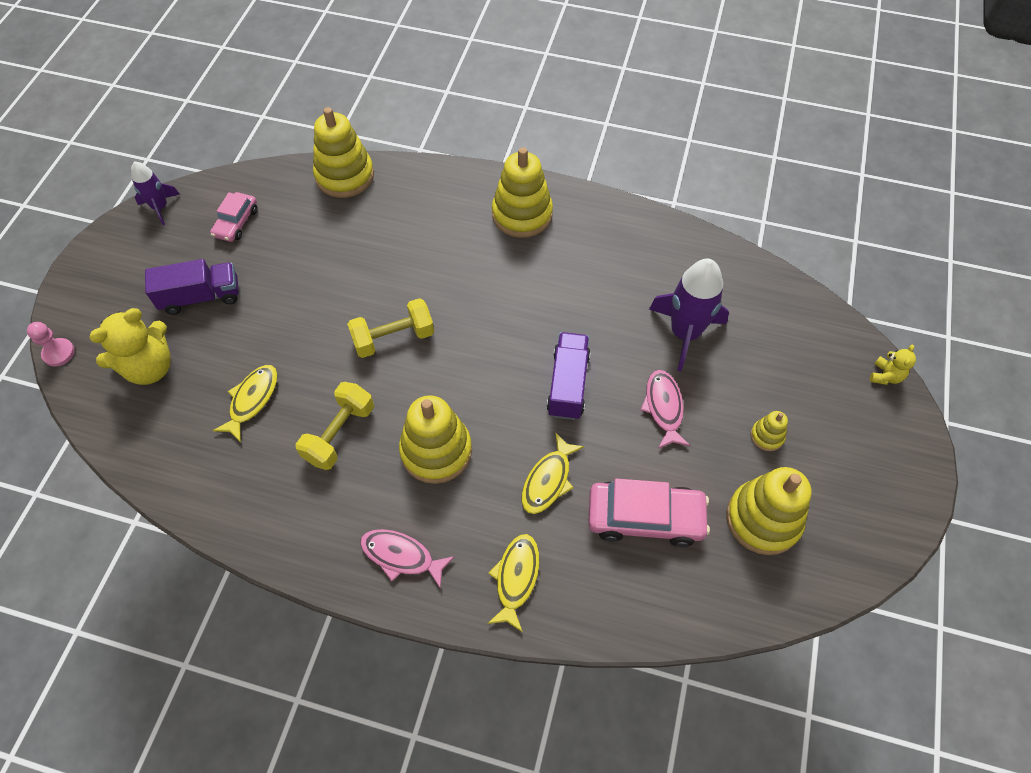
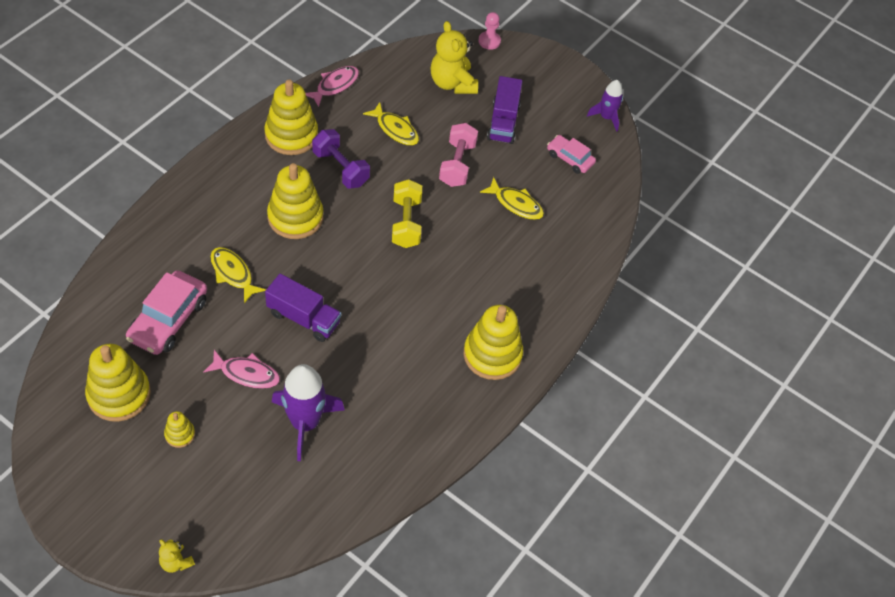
camera: 105 degrees right, 5 degrees down
yellow dumbbell [295,382,374,470] -> purple dumbbell [312,129,370,188]
yellow stacking toy [313,107,374,198] -> yellow stacking toy moved to [264,80,318,155]
pink fish [360,529,455,589] -> pink fish moved to [306,66,359,107]
yellow fish [487,534,540,632] -> yellow fish moved to [480,177,544,220]
none -> pink dumbbell [439,123,478,187]

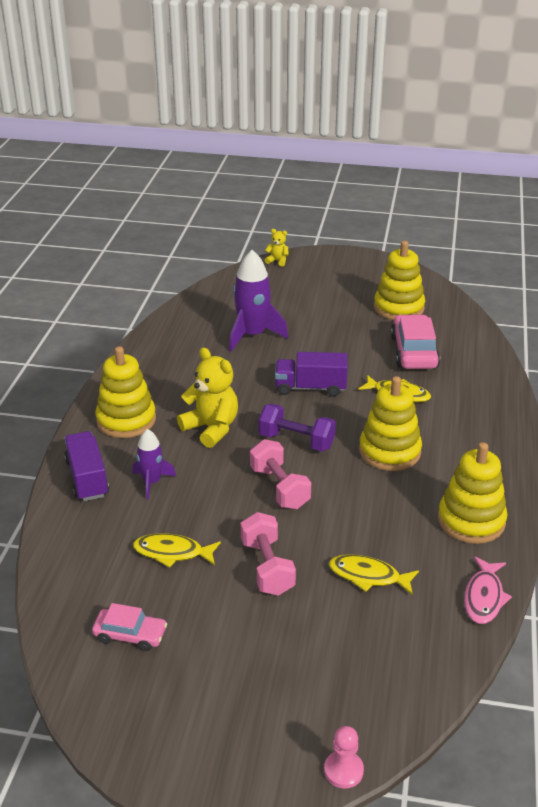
camera: 160 degrees right, 20 degrees down
yellow stacking toy [164,411,195,448] -> none
pink fish [203,350,280,389] -> none
purple dumbbell [312,129,370,188] -> purple dumbbell moved to [258,404,336,451]
yellow dumbbell [392,179,422,248] -> pink dumbbell [250,439,311,509]
yellow teddy bear [430,21,478,94] -> yellow teddy bear moved to [177,347,238,448]
purple truck [487,76,522,144] -> purple truck moved to [64,431,109,501]
purple rocket [587,80,623,132] -> purple rocket moved to [132,429,176,499]

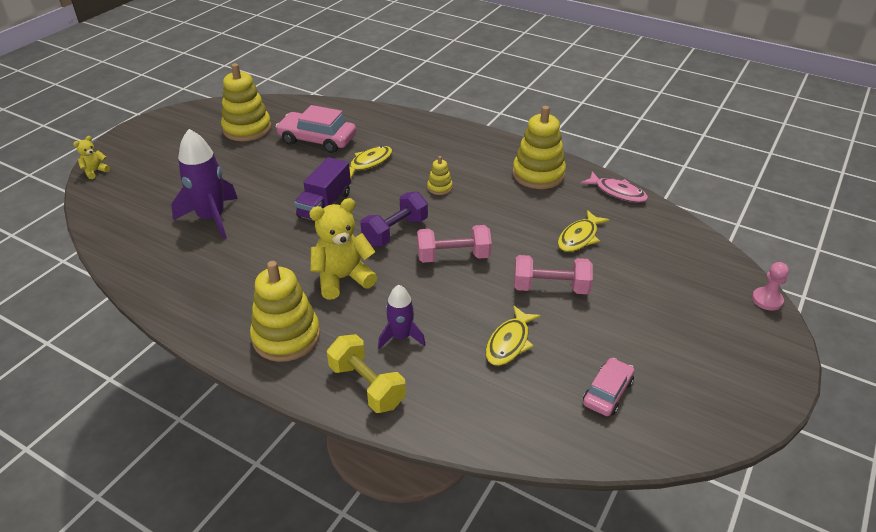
camera: 70 degrees left, 5 degrees up
purple truck [64,431,109,501] -> yellow dumbbell [327,334,406,413]
yellow stacking toy [359,376,422,471] -> yellow stacking toy [427,156,453,195], size x0.47

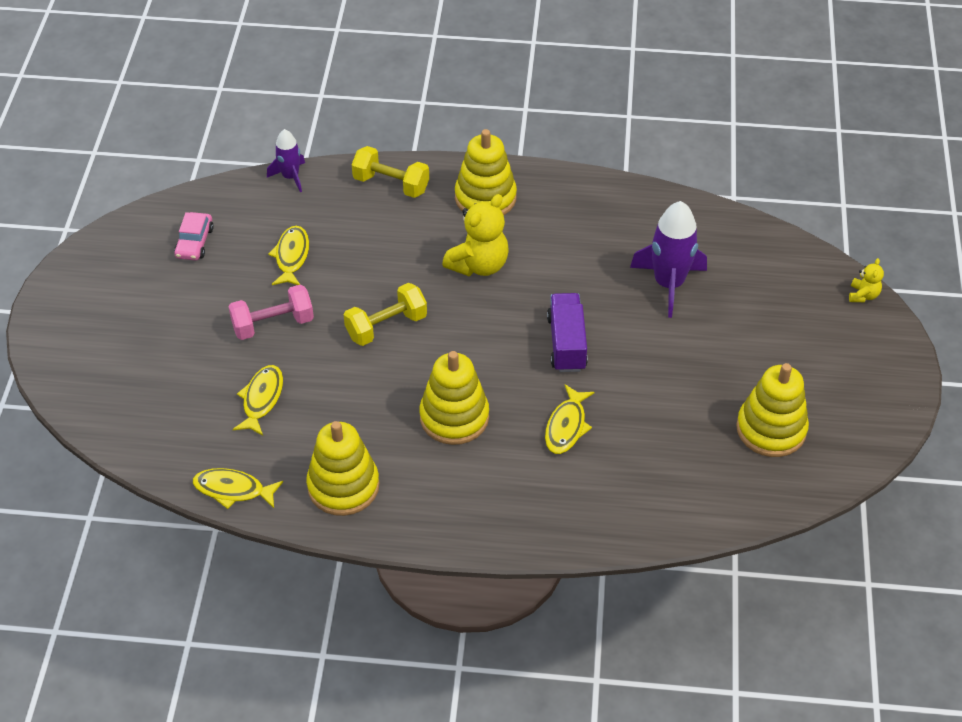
camera: 155 degrees right, 10 degrees up
pink car [276,105,356,153] -> none
purple dumbbell [360,191,428,246] -> none
purple rocket [378,285,426,349] -> purple rocket moved to [267,129,305,192]
pink dumbbell [417,225,492,263] -> yellow dumbbell [344,283,427,346]
yellow stacking toy [427,156,453,195] -> yellow stacking toy [419,351,489,445], size x2.11
pink fish [580,172,648,203] -> yellow fish [193,468,283,509]
pink pawn [752,262,789,310] -> none

